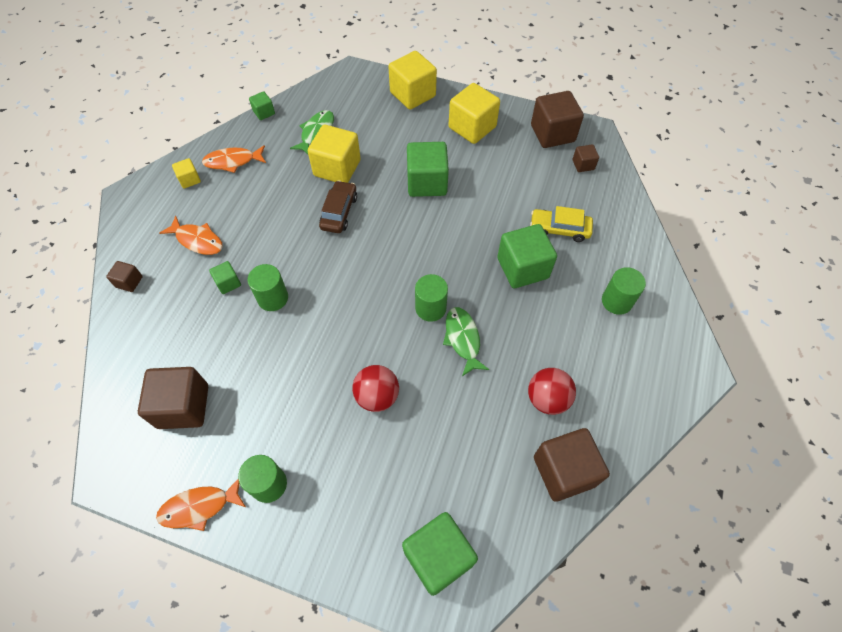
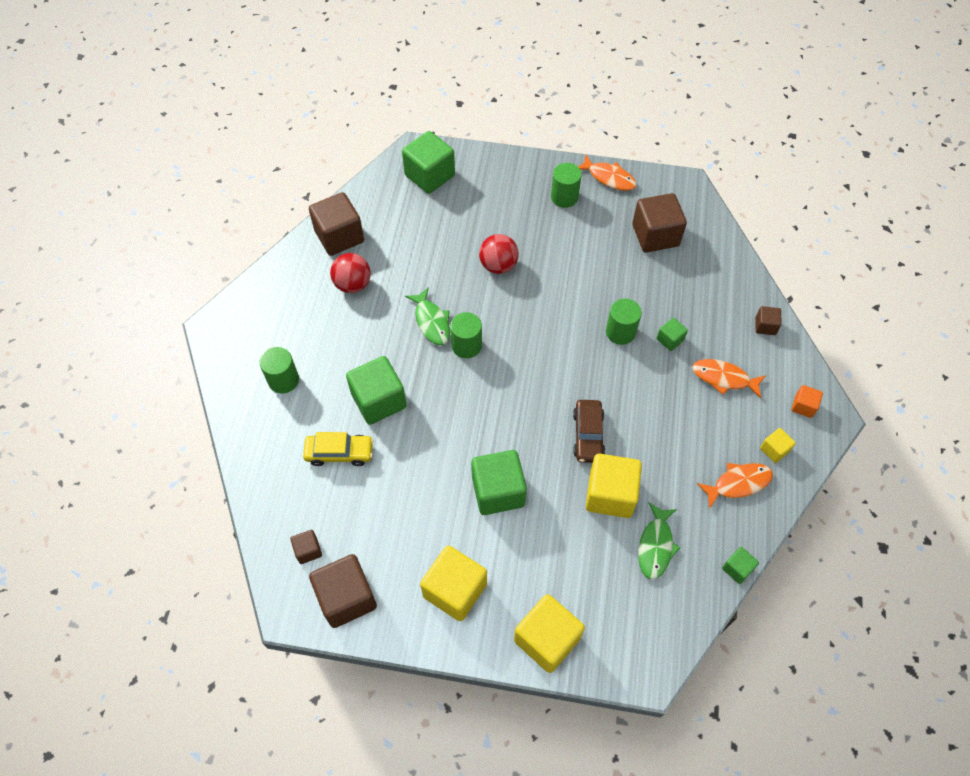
camera: 170 degrees right, 0 degrees up
orange fish [156,479,246,531] -> orange fish turned 60 degrees clockwise [578,155,637,191]
none -> orange cube [792,385,823,418]

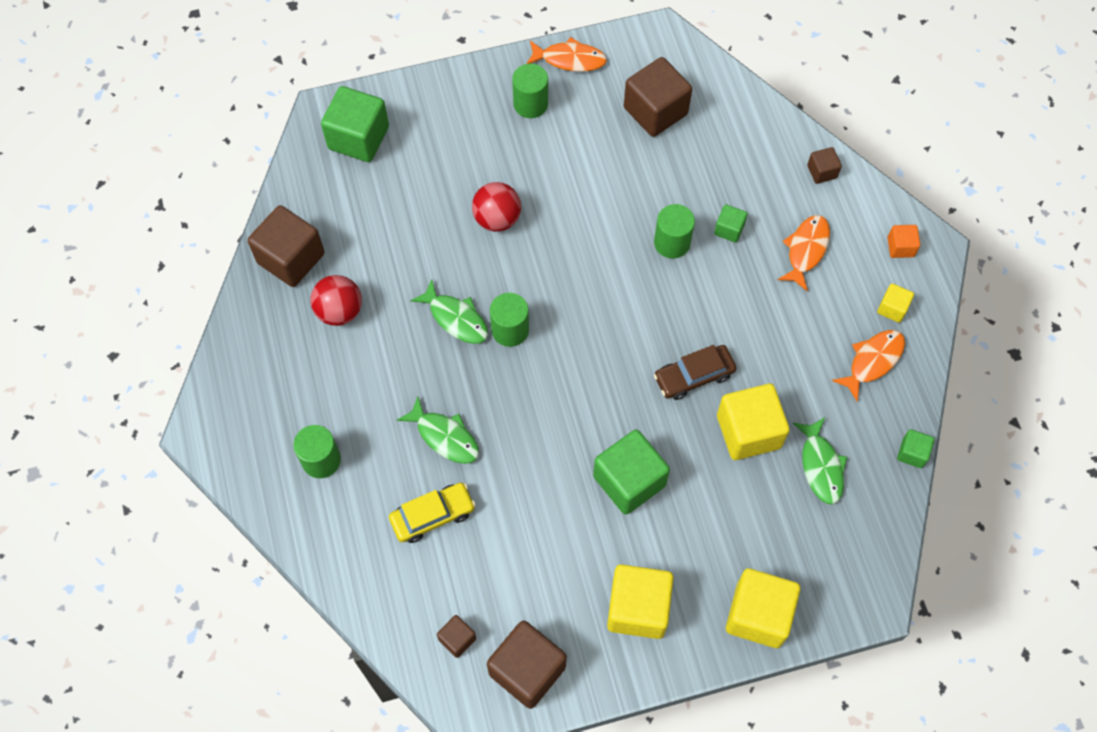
camera: 25 degrees left, 5 degrees up
green cube [346,356,407,425] -> green fish [397,397,479,464]
brown car [573,400,605,463] -> brown car turned 90 degrees clockwise [654,345,736,400]
orange fish [692,359,766,398] -> orange fish turned 120 degrees clockwise [778,215,830,291]

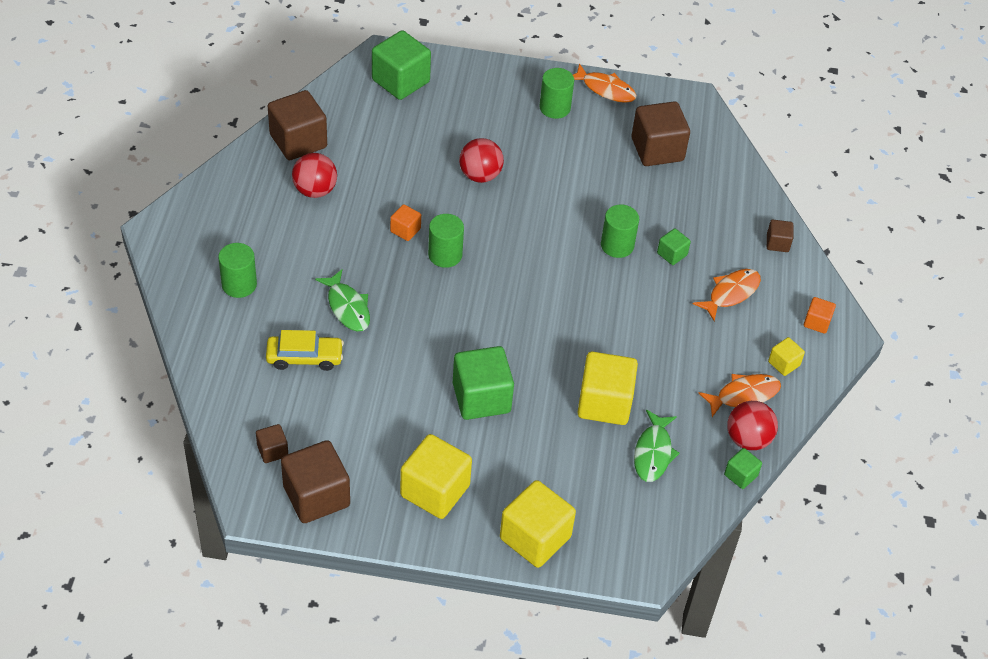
camera: 20 degrees right, 15 degrees down
green fish [410,279,488,344] -> orange cube [390,204,421,241]
brown car [654,345,736,400] -> none
none -> red ball [727,401,778,450]

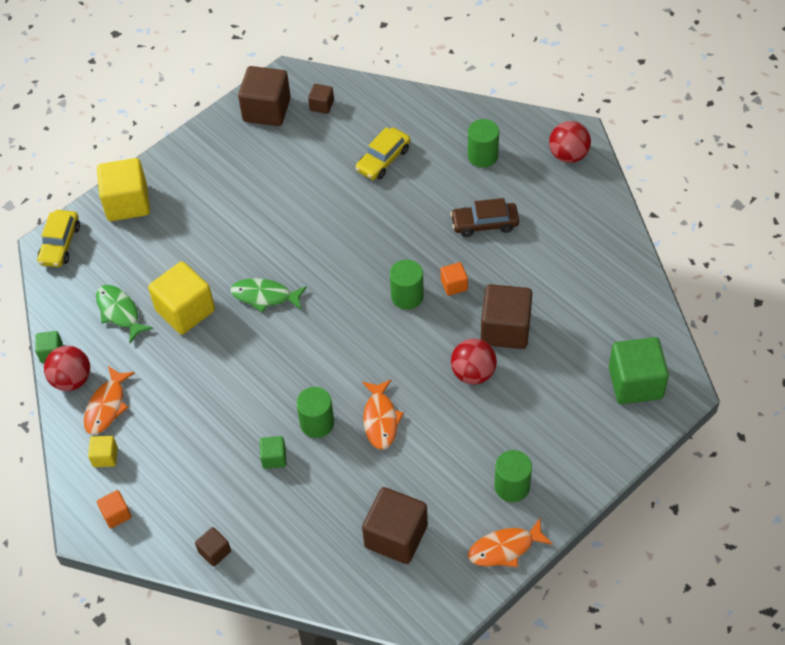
camera: 135 degrees right, 5 degrees up
brown cube [268,90,327,160] -> brown cube moved to [481,284,532,349]
red ball [292,153,337,198] -> red ball moved to [549,121,591,163]
green fish [315,269,370,332] -> green fish moved to [230,278,307,312]
yellow cube [400,434,472,519] -> none
green cube [453,346,514,420] -> none
orange fish [693,269,761,321] -> orange fish moved to [362,379,404,450]
none -> yellow car [37,210,80,267]
none -> brown car [450,198,519,237]

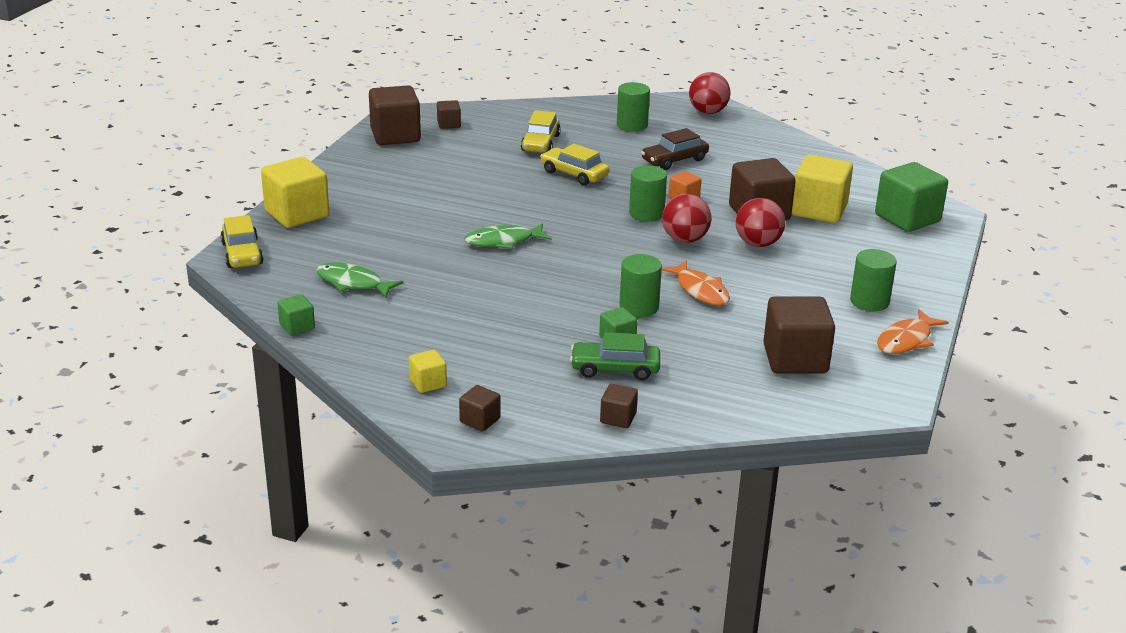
camera: 30 degrees left, 25 degrees down
red ball [44,346,90,391] -> red ball moved to [662,194,711,243]
orange fish [84,366,135,435] -> none
orange cube [97,490,131,528] -> brown cube [459,385,500,432]
yellow cube [148,262,215,335] -> yellow cube moved to [792,155,853,223]
none -> yellow car [540,144,609,185]
none -> green car [570,332,660,381]

